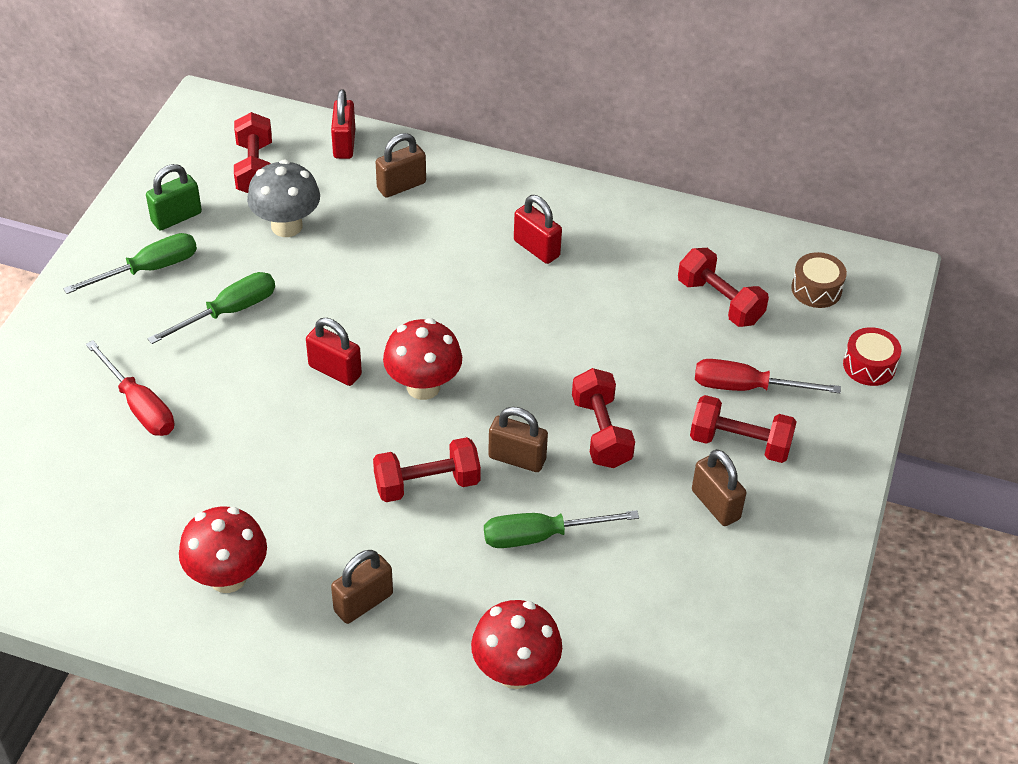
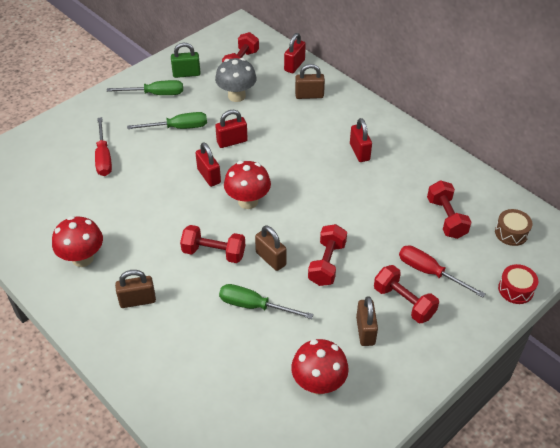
camera: 30 degrees right, 0 degrees up
red mushroom [471,600,562,689] -> red mushroom moved to [291,339,349,395]
none -> red padlock [215,110,248,148]

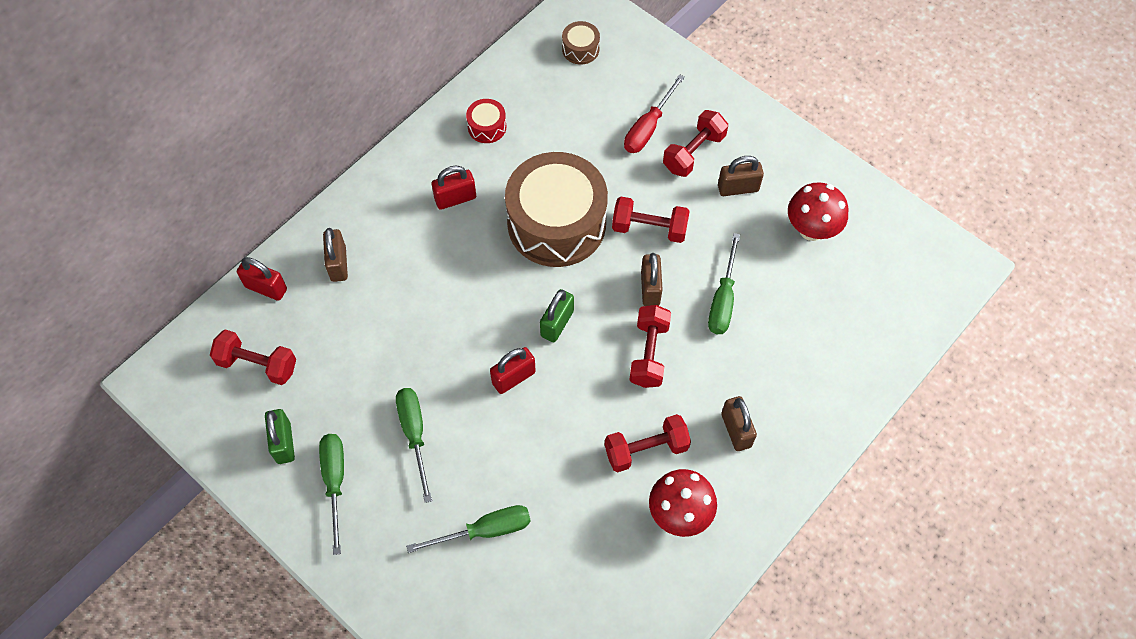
camera: 95 degrees left, 15 degrees up
red screwdriver [95,117,112,176] -> green screwdriver [406,505,531,553]
grey mushroom [215,58,257,102] -> none
red padlock [215,110,248,148] -> none
red mushroom [224,161,271,209] -> green padlock [540,289,574,342]
brown padlock [255,225,287,271] -> brown padlock turned 45 degrees counterclockwise [641,253,663,306]
red dumbbell [427,180,471,239] -> red dumbbell moved to [605,414,691,472]
red drum [498,264,538,304] -> red drum moved to [466,99,506,143]
none -> brown drum [505,152,608,267]

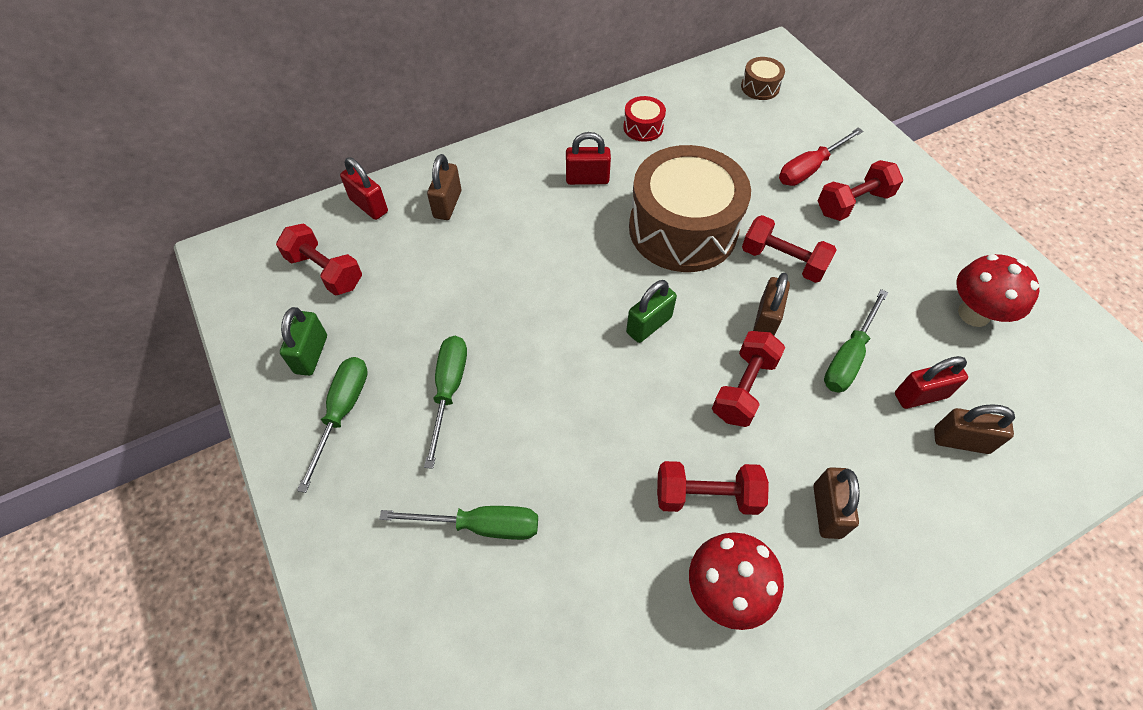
camera: 20 degrees right, 5 degrees down
red padlock [490,347,536,394] -> red padlock moved to [895,356,968,409]
brown padlock [718,156,764,196] -> brown padlock moved to [934,404,1015,454]

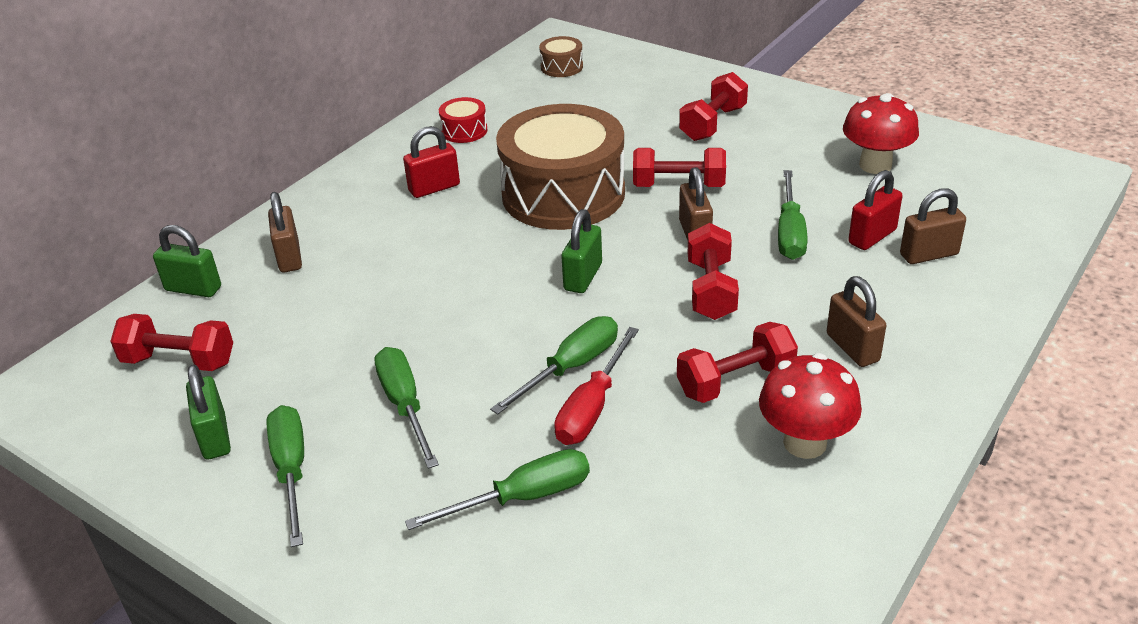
camera: 25 degrees left, 20 degrees down
red padlock [340,157,388,220] -> green padlock [153,225,221,297]
red screwdriver [779,127,863,186] -> red screwdriver moved to [554,327,639,445]
none -> green screwdriver [490,316,618,414]

